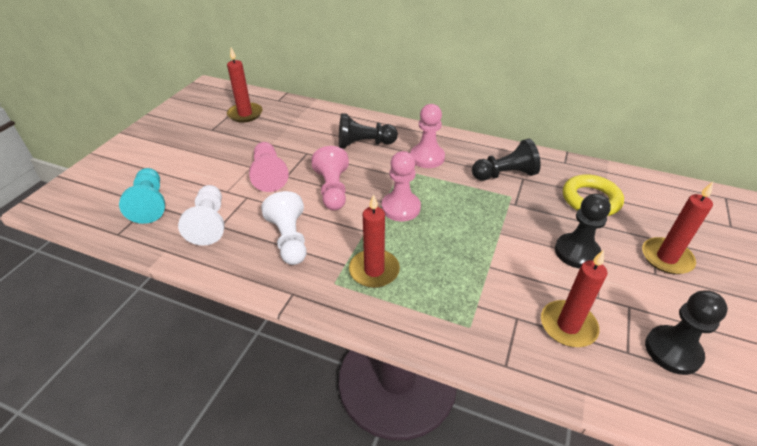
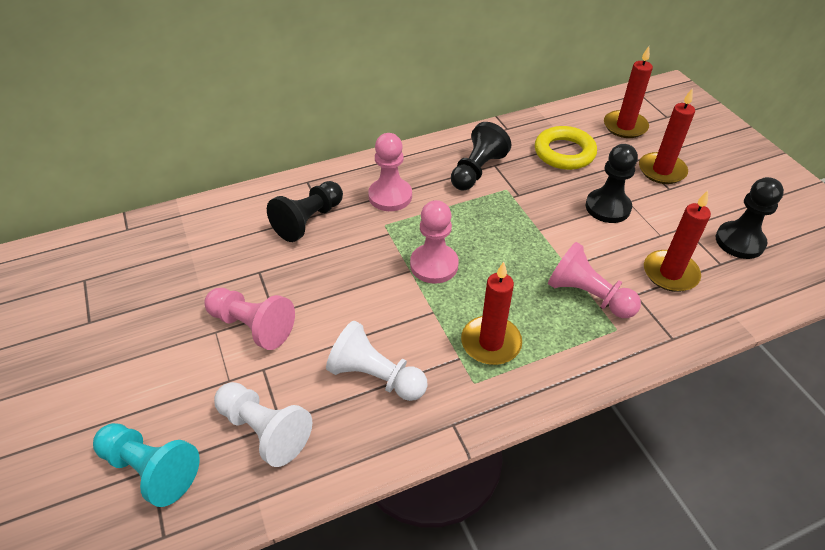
camera: 45 degrees left, 5 degrees up
red candle [227,48,263,123] -> red candle moved to [604,46,653,138]
pink pawn [311,146,349,210] -> pink pawn moved to [548,242,641,318]

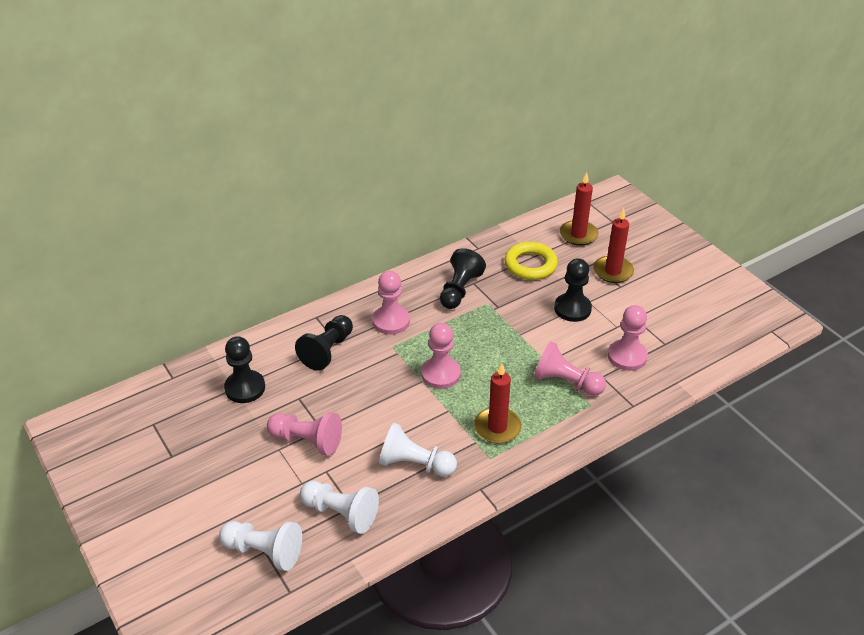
camera: 10 degrees left, 5 degrees down
turquoise pawn [93,423,200,507] -> white pawn [219,521,302,571]
red candle [644,190,711,292] -> pink pawn [608,305,648,371]
black pawn [716,177,784,259] -> black pawn moved to [224,336,265,403]

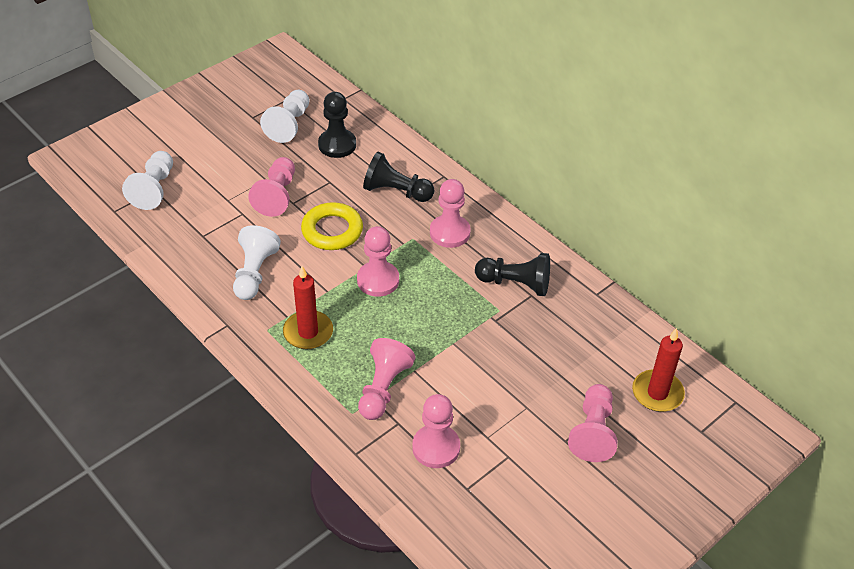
camera: 80 degrees right, 5 degrees up
white pawn [300,481,379,534] -> white pawn moved to [260,90,309,143]
yellow ring [504,242,558,280] -> yellow ring moved to [301,202,363,250]
black pawn [554,258,592,322] -> none
red candle [593,208,634,283] -> pink pawn [568,384,618,462]

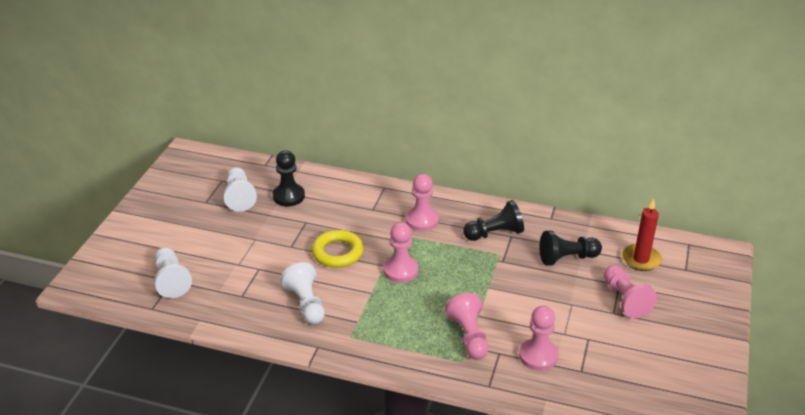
camera: 30 degrees left, 10 degrees down
pink pawn [248,157,295,217] -> none
red candle [283,266,333,349] -> none
black pawn [363,152,435,202] -> black pawn moved to [540,231,602,266]

